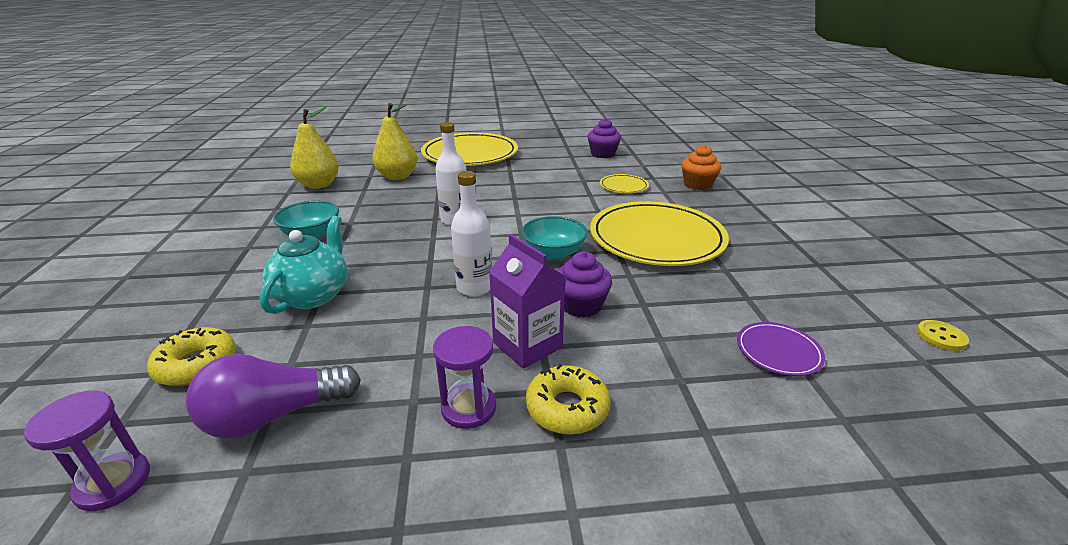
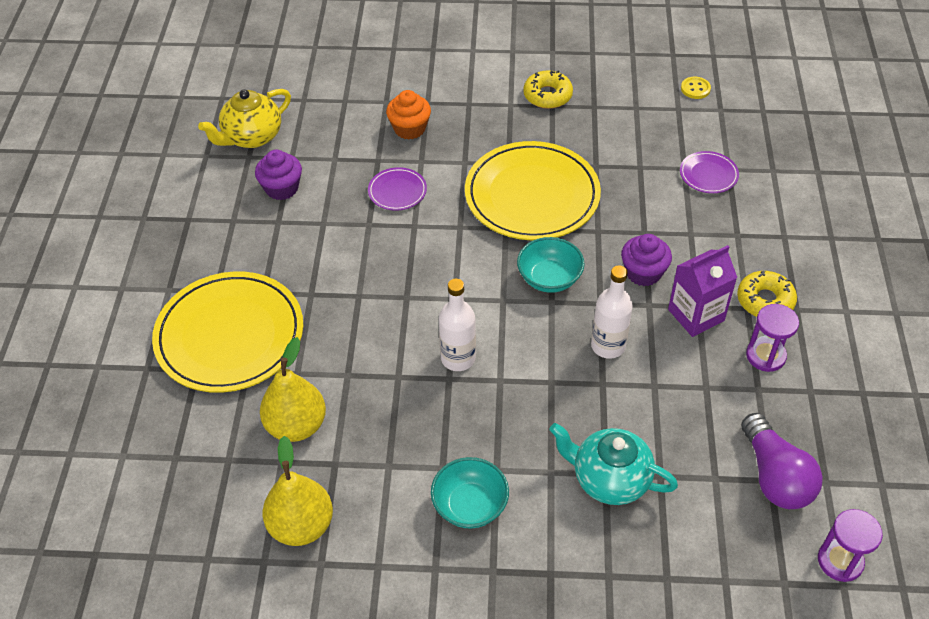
camera: 80 degrees left, 20 degrees up
yellow donut [147,327,236,386] -> yellow donut moved to [523,70,573,109]
yellow plate [600,174,649,193] -> purple plate [368,167,427,211]
none -> yellow teapot [198,89,291,148]

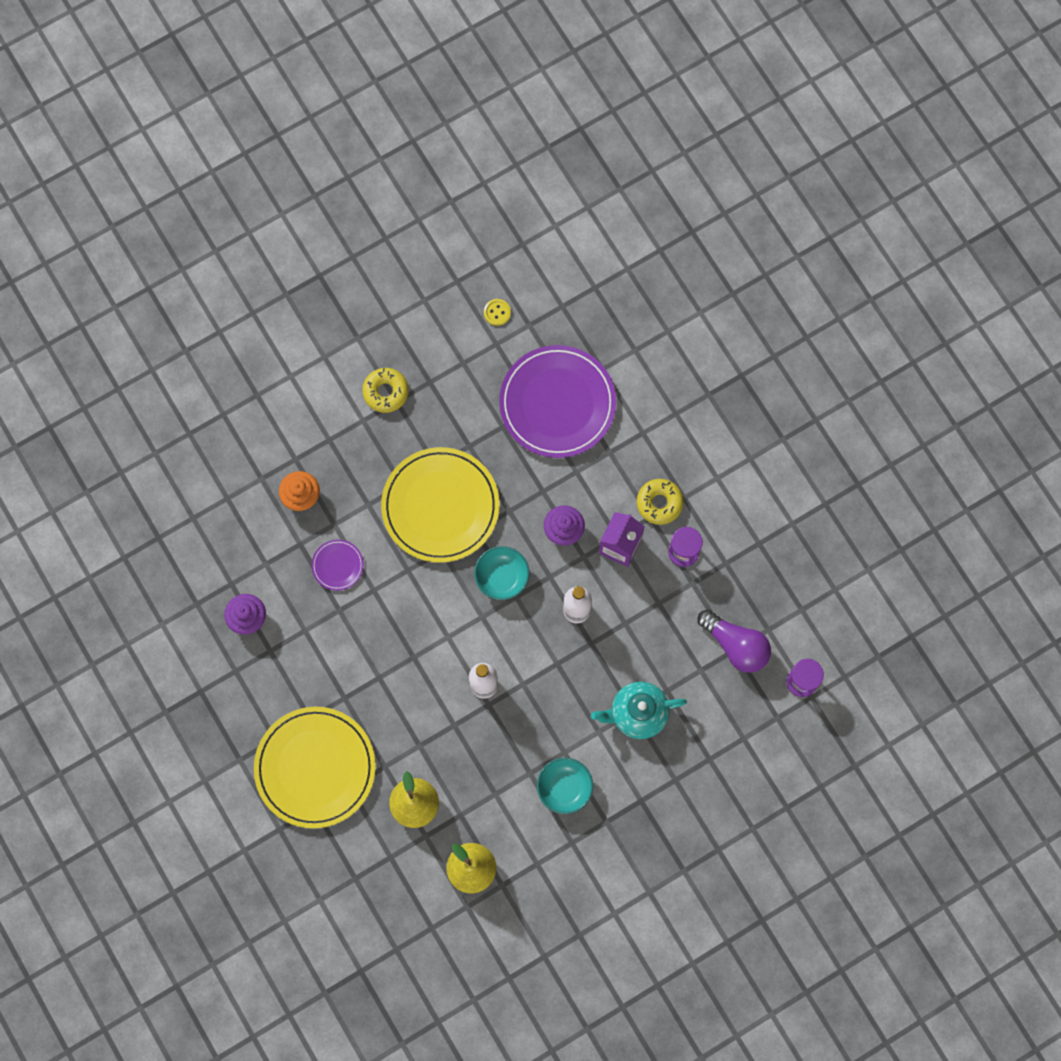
camera: 35 degrees left, 25 degrees up
yellow teapot [198,89,291,148] -> none
purple plate [680,151,739,193] -> purple plate [499,345,616,458], size x2.28

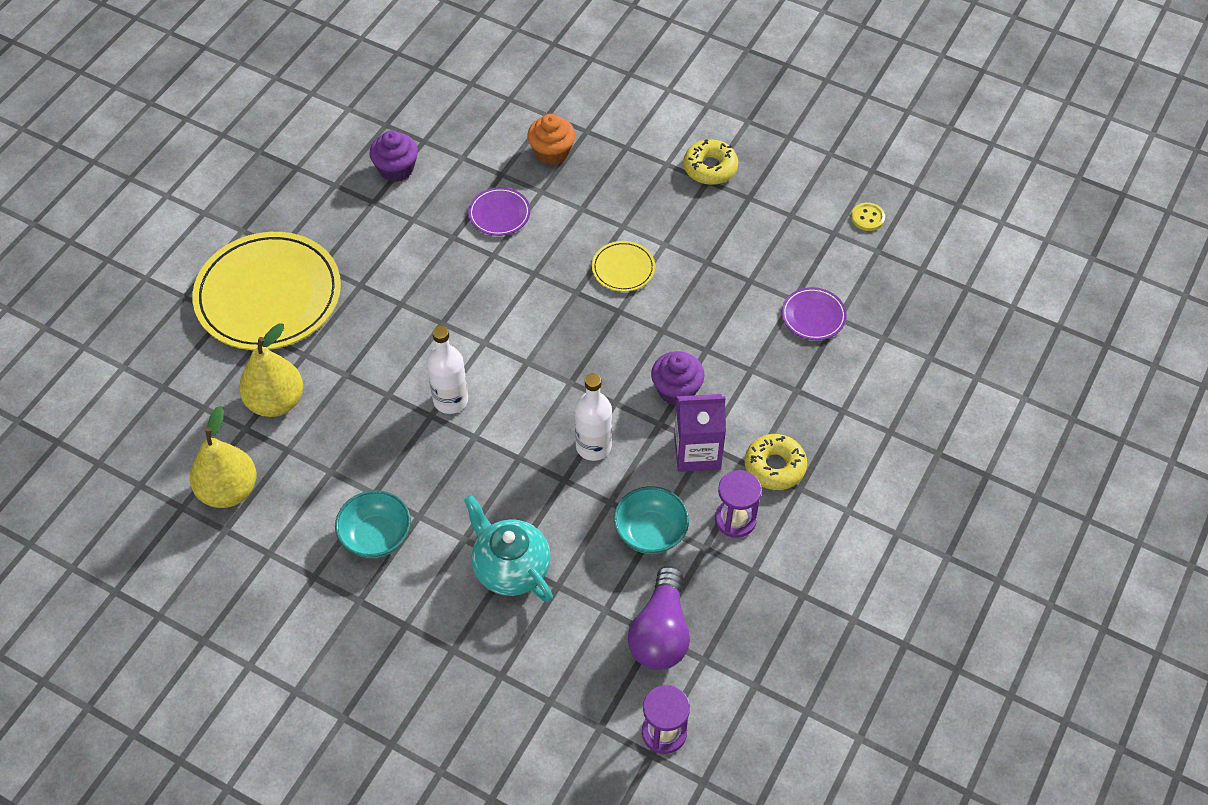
camera: 60 degrees right, 20 degrees down
yellow plate [381,447,500,563] -> yellow plate [592,241,655,292], size x0.44
turquoise bowl [474,546,529,600] -> turquoise bowl moved to [614,486,689,554]
purple plate [499,345,616,458] -> purple plate [782,287,847,340], size x0.44

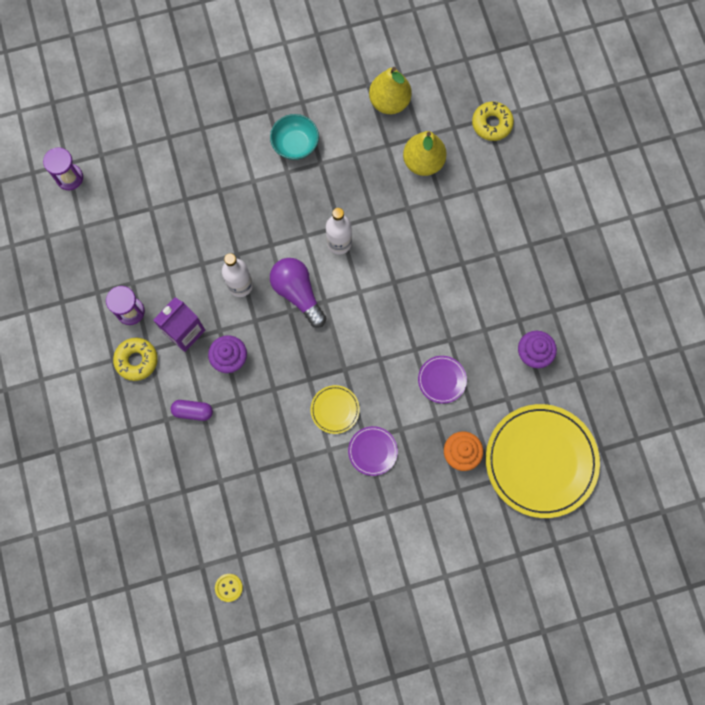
camera: 135 degrees right, 20 degrees up
yellow plate [192,232,341,350] -> yellow plate moved to [486,404,600,518]
turquoise teapot [464,495,553,602] -> none
turquoise bowl [614,486,689,554] -> none
purple light bulb [628,566,690,670] -> purple light bulb moved to [270,258,326,328]
yellow donut [683,139,738,185] -> yellow donut moved to [472,101,514,141]
purple plate [782,287,847,340] -> purple plate moved to [348,426,398,476]
none -> purple capsule [171,400,213,421]

